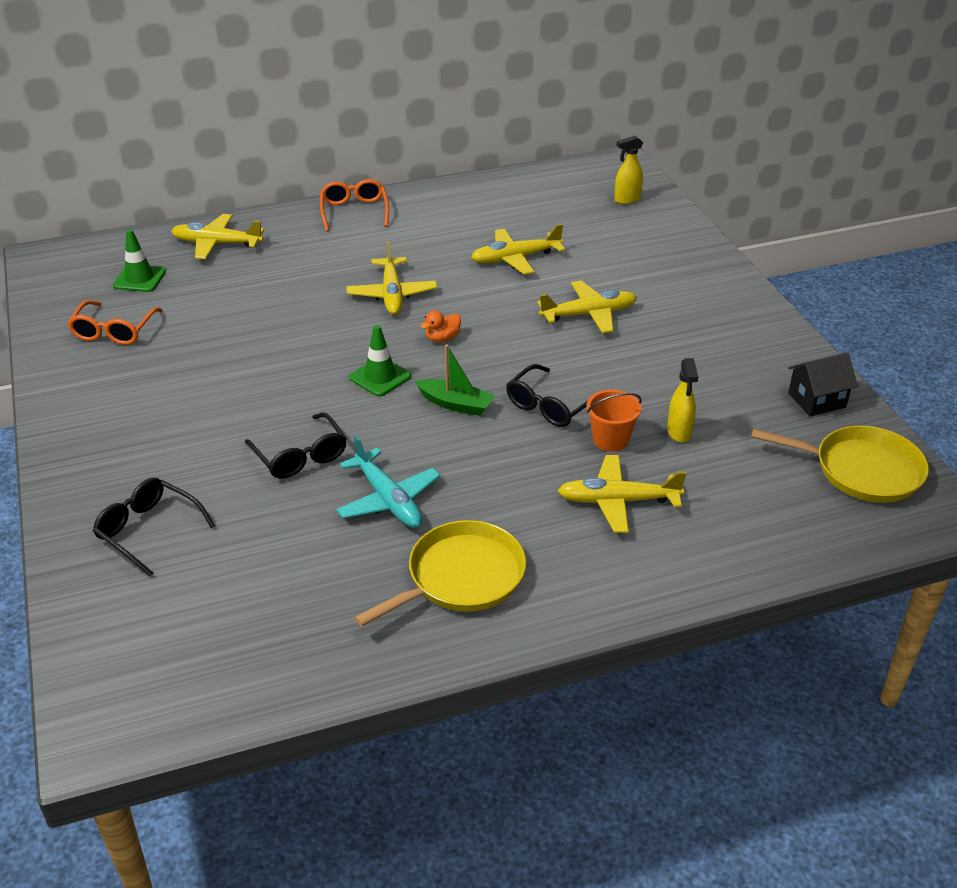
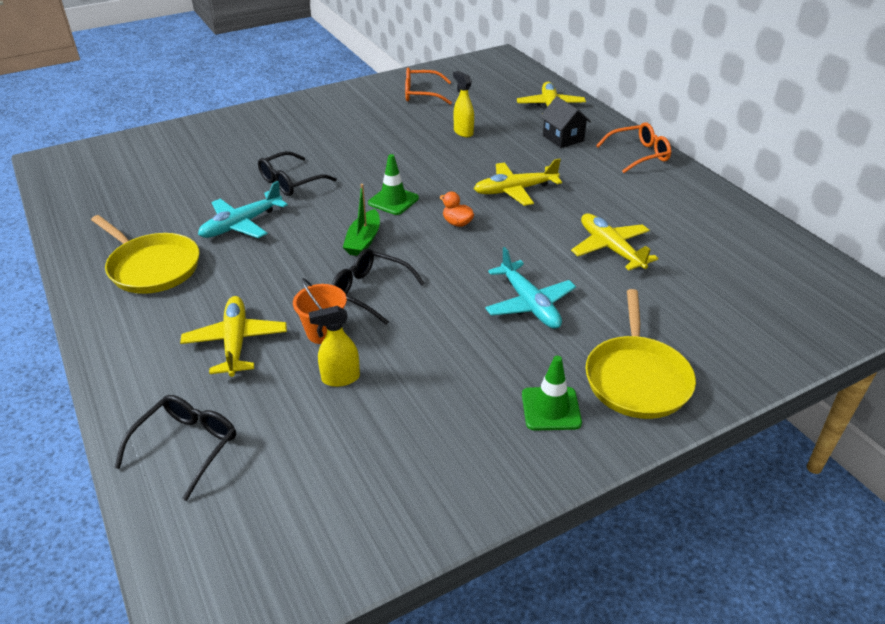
camera: 80 degrees right, 0 degrees up
black glasses [93,478,215,577] -> black glasses moved to [114,395,236,501]
green traffic cone [113,229,166,292] -> green traffic cone moved to [522,356,582,430]
yellow plane [537,280,637,333] -> turquoise plane [485,247,576,329]
yellow spray bottle [614,135,643,204] -> yellow spray bottle moved to [453,71,474,137]
yellow pan [751,426,929,503] -> yellow pan moved to [585,289,696,419]
black house [788,353,858,416] -> black house moved to [540,96,591,148]

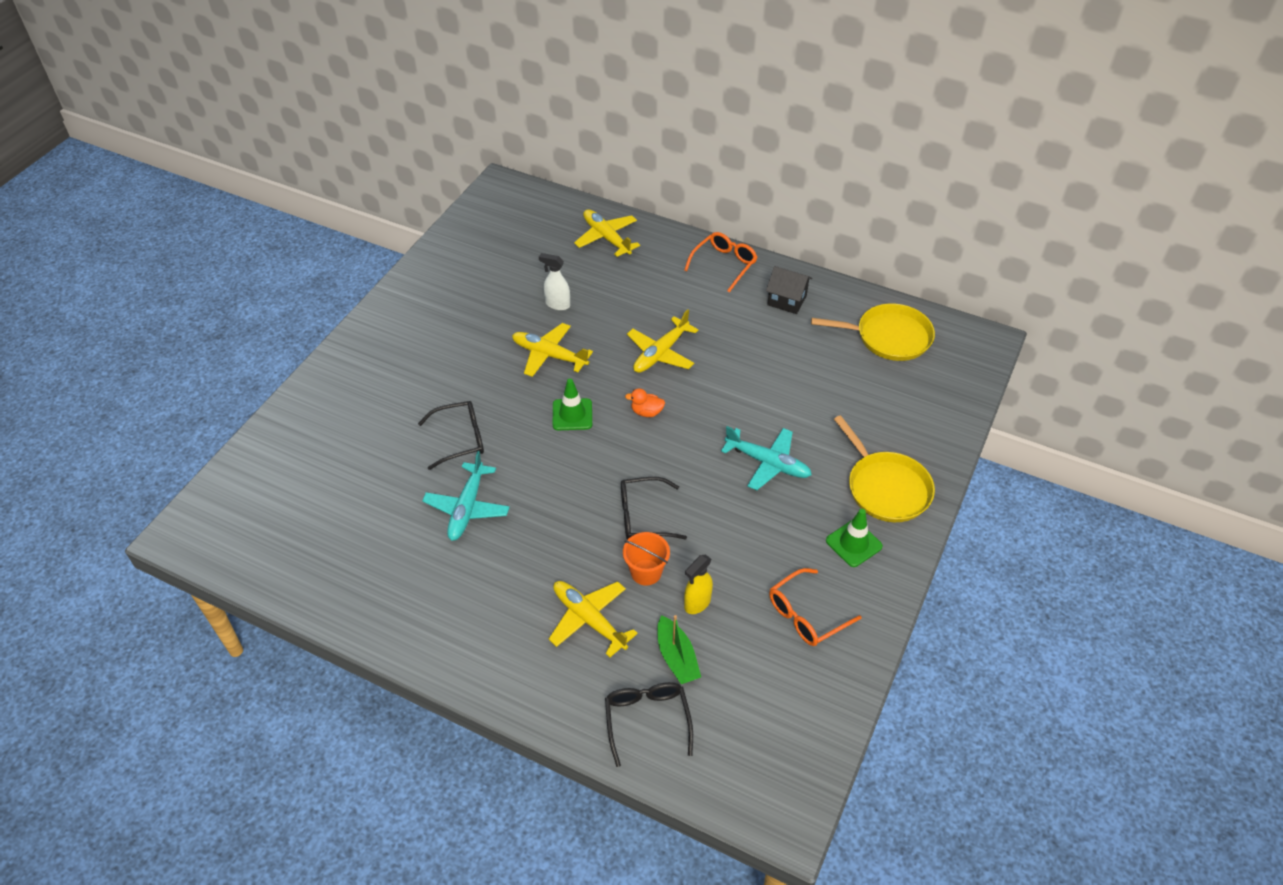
camera: 35 degrees left, 10 degrees up
yellow pan [91,215,199,294] -> yellow pan moved to [811,303,935,361]
black glasses [258,151,337,196] -> black glasses turned 120 degrees counterclockwise [418,401,484,470]
green boat [343,184,380,256] -> green boat moved to [657,615,701,684]
orange glasses [405,67,452,104] -> orange glasses moved to [769,568,861,646]
yellow spray bottle [453,71,474,137] -> white spray bottle [539,253,570,310]
black house [540,96,591,148] -> black house moved to [766,266,812,314]
yellow plane [571,213,658,270] -> yellow plane moved to [512,323,593,377]

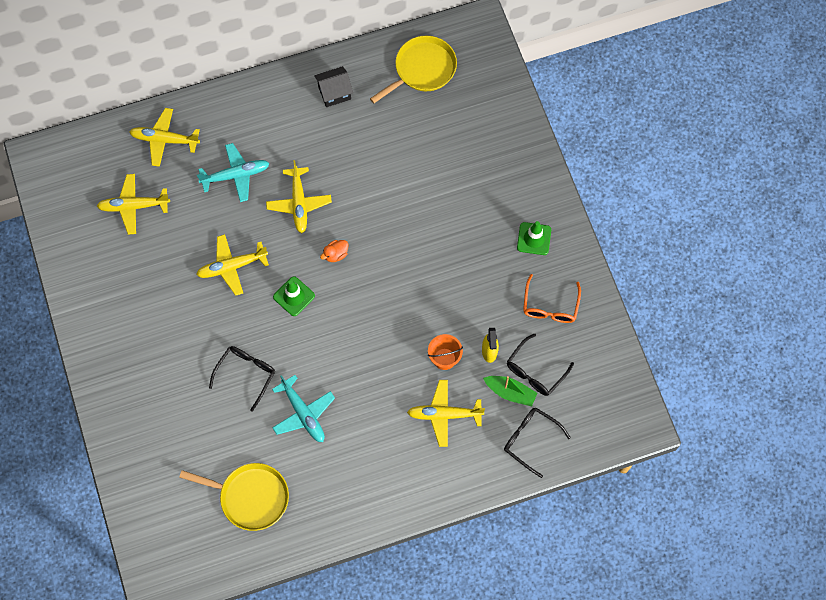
camera: 45 degrees left, 20 degrees up
white spray bottle [539,253,570,310] -> none
black glasses [621,477,687,540] -> black glasses moved to [507,334,574,396]
orange glasses [684,232,758,293] -> none
turquoise plane [721,426,812,490] -> turquoise plane moved to [197,143,270,202]
yellow pan [834,415,935,522] -> yellow pan moved to [179,463,289,531]
none -> yellow plane [97,174,170,235]

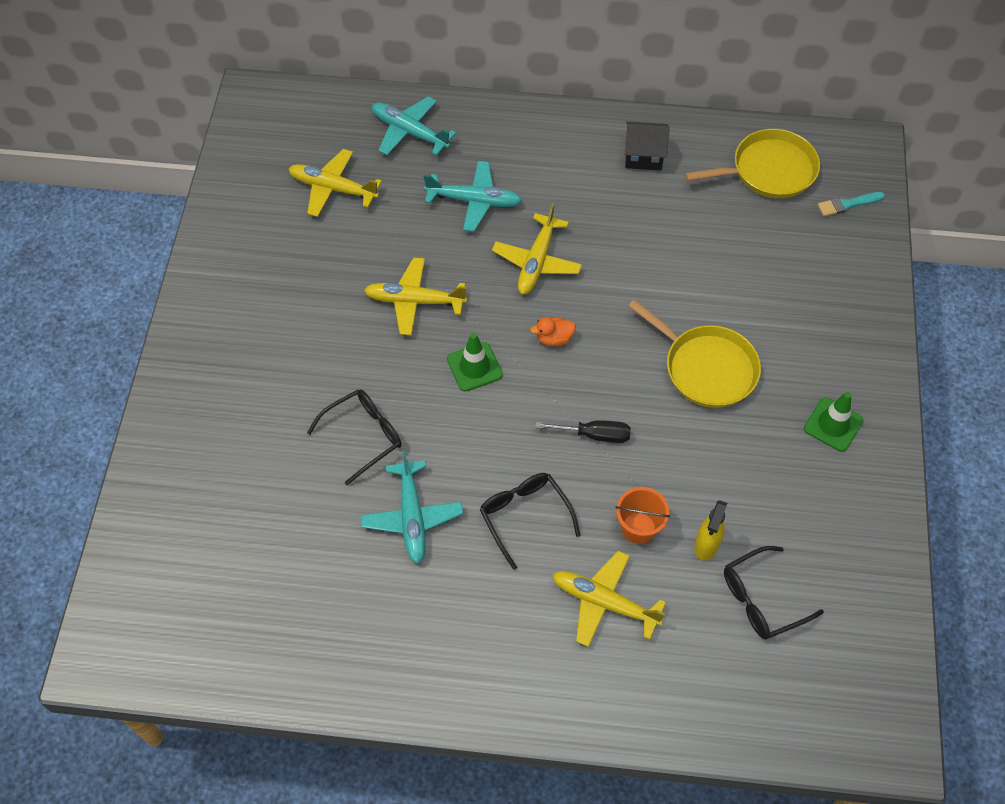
camera: 25 degrees right, 10 degrees down
yellow plane [129,108,200,167] -> turquoise plane [372,96,456,156]
yellow pan [179,463,289,531] -> yellow pan moved to [628,300,761,408]
green boat [483,376,537,407] -> none
black glasses [504,407,571,478] -> black glasses moved to [480,473,580,570]
orange glasses [523,274,581,323] -> none
none -> black screwdriver [535,421,631,443]
none -> turquoise brush [818,192,885,217]

